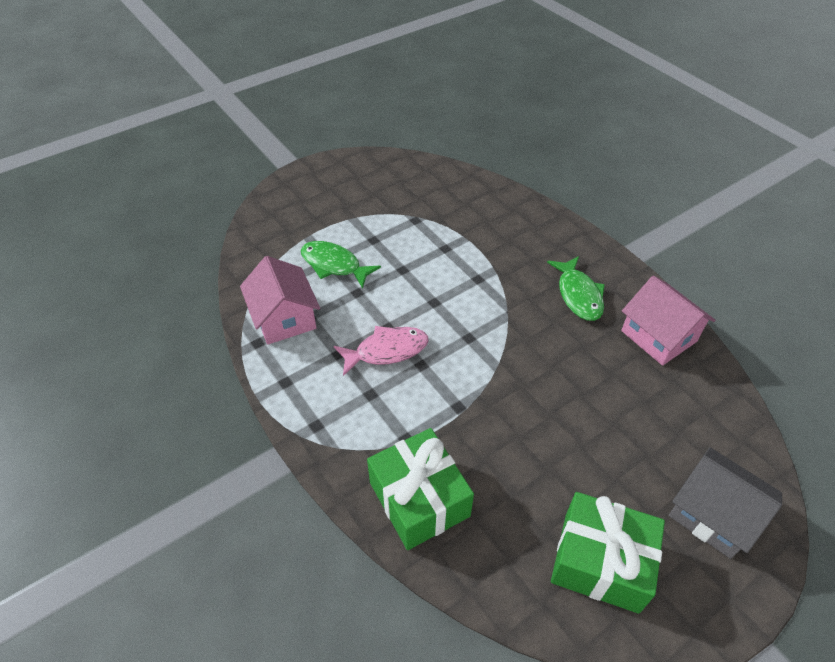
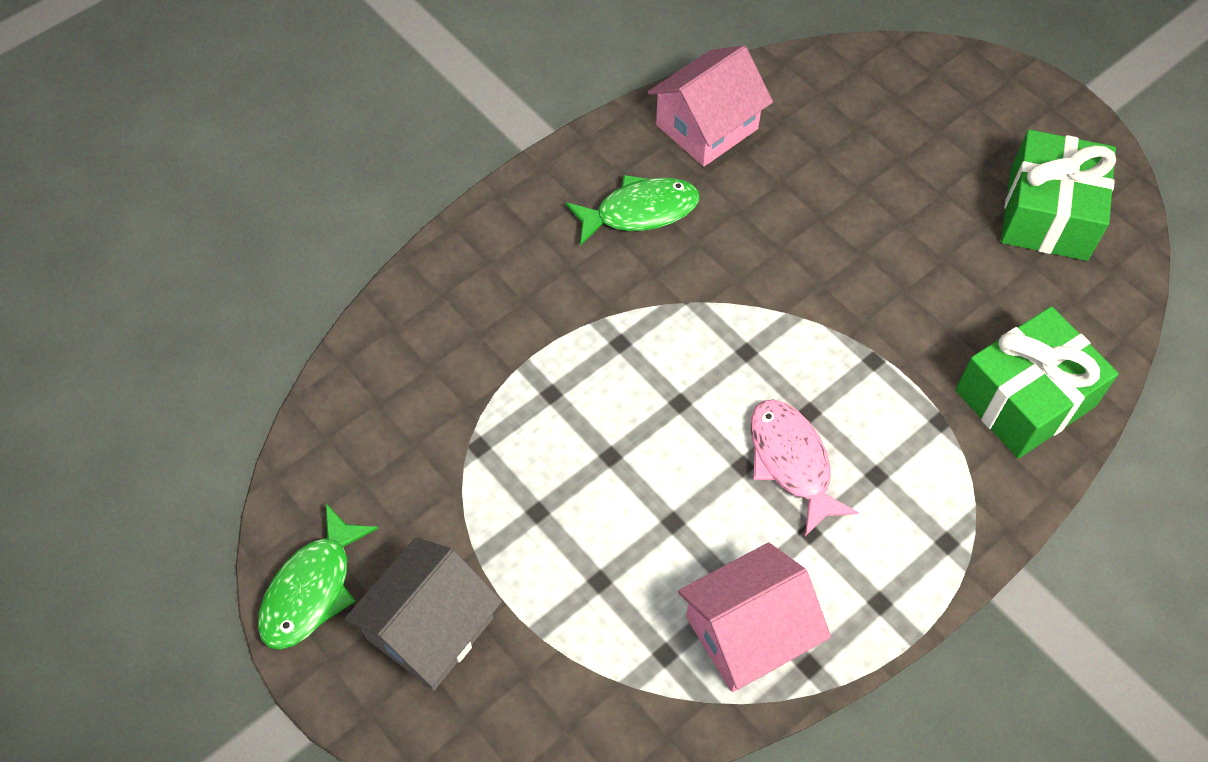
camera: 95 degrees left, 10 degrees up
green fish [301,241,381,289] -> green fish moved to [258,504,379,650]
grey house [669,447,782,559] -> grey house moved to [344,538,502,691]

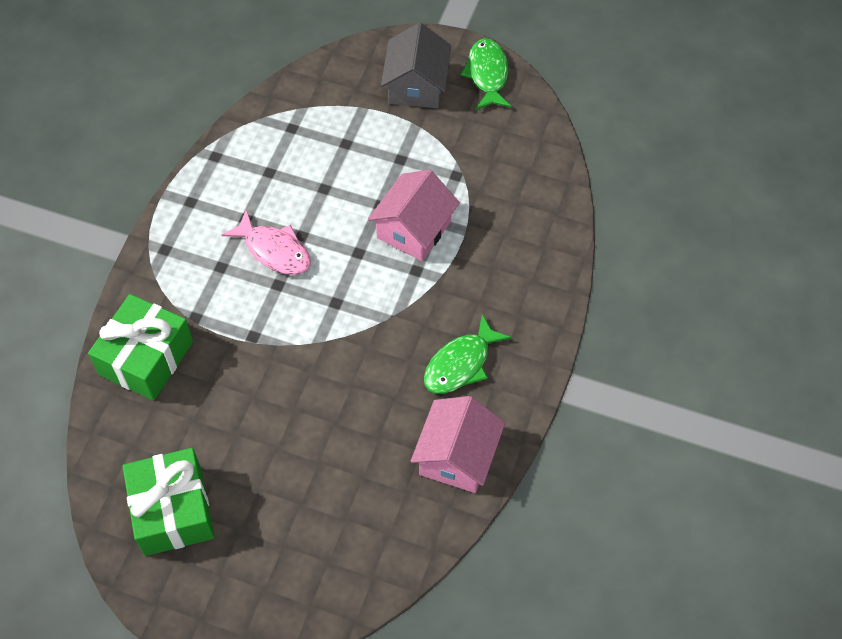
camera: 150 degrees right, 0 degrees up
pink house [678,542,831,692] -> pink house moved to [368,169,460,261]

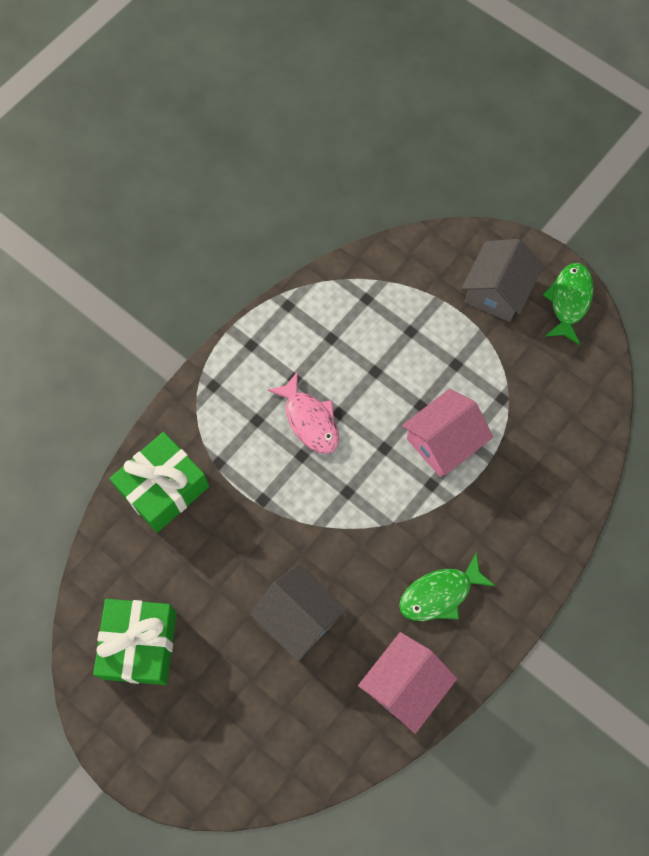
camera: 20 degrees right, 10 degrees up
none -> grey house [250,564,347,662]

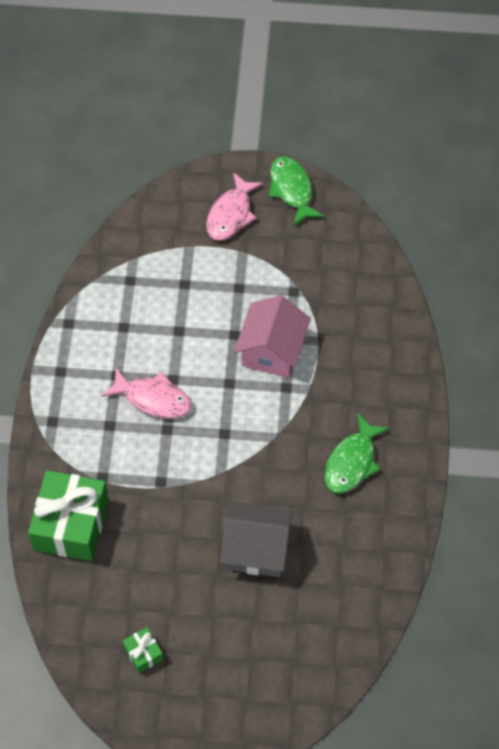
camera: 35 degrees left, 10 degrees down
green gift [93,599,177,685] -> green gift [123,627,163,673], size x0.44
pink house [358,632,457,734] -> none
grey house [462,239,543,322] -> pink fish [206,172,263,241]

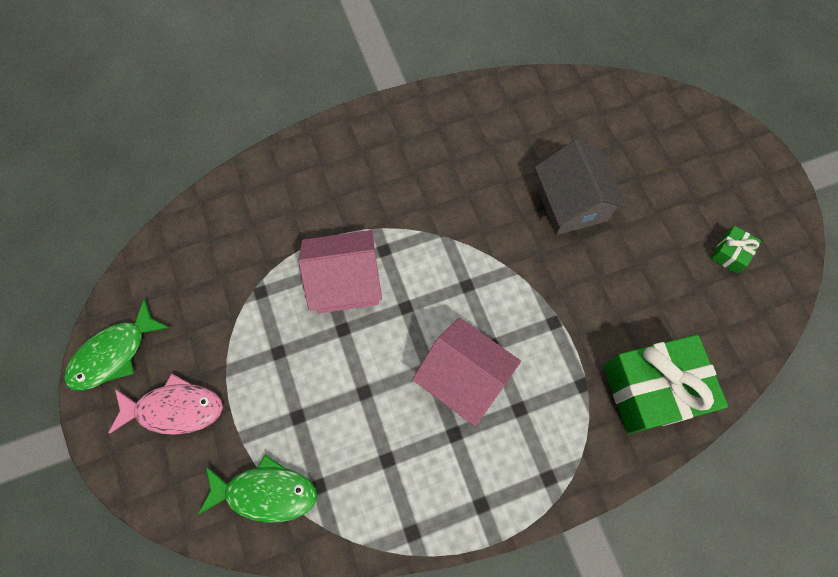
camera: 115 degrees left, 10 degrees up
pink fish [102,367,192,419] -> pink house [412,317,521,426]
green fish [325,413,390,494] -> green fish moved to [198,454,317,523]

